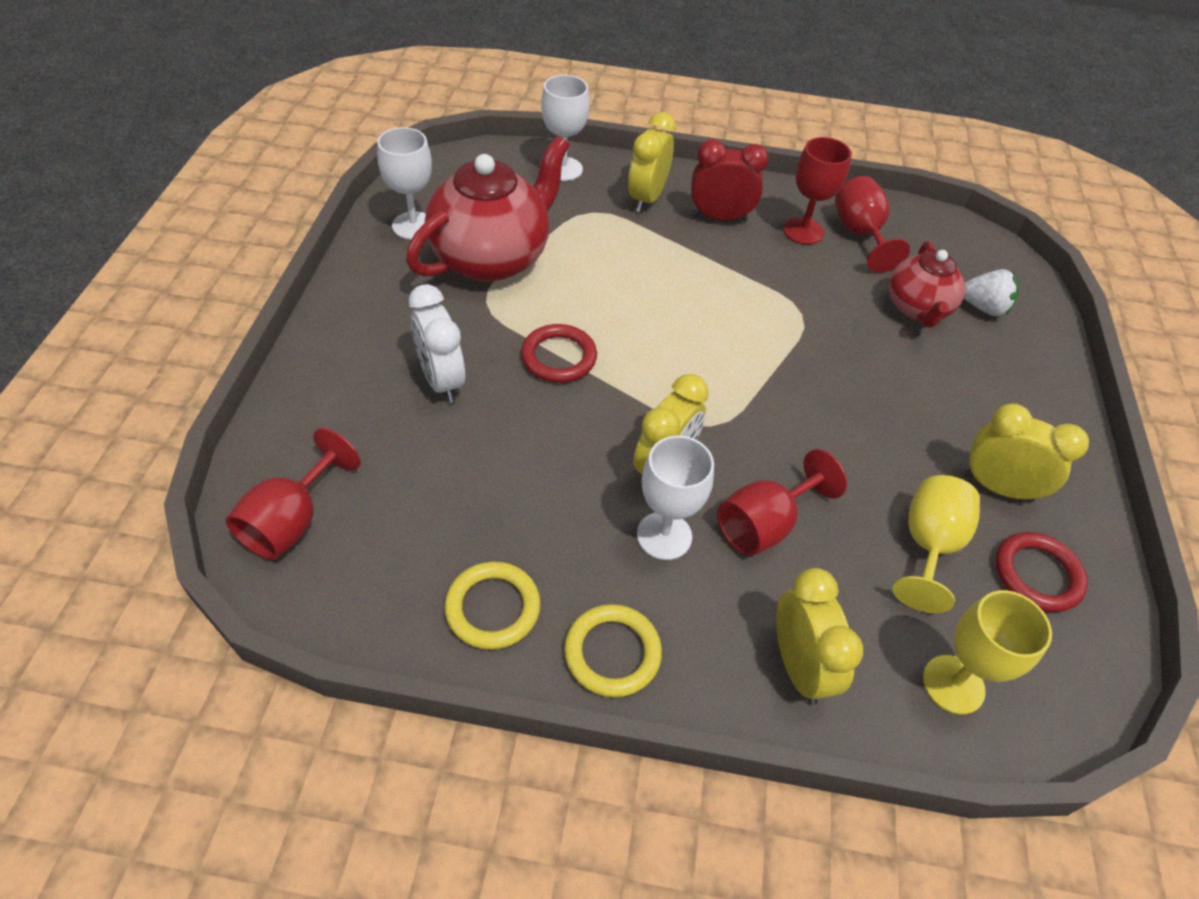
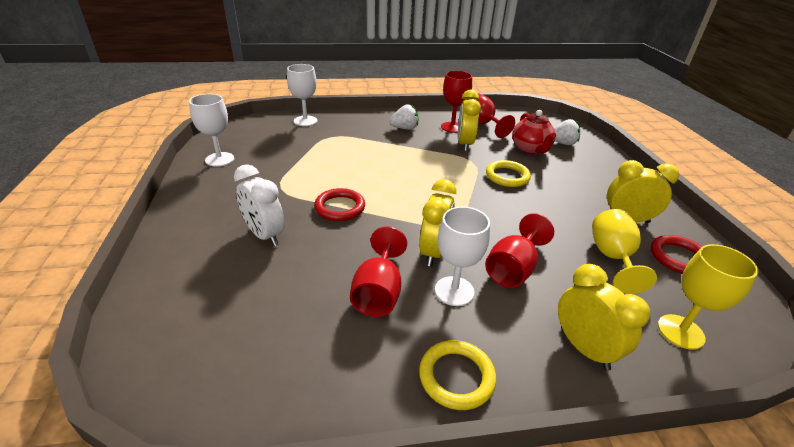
camera: 15 degrees left, 15 degrees down
red goblet [226,428,361,560] -> red goblet moved to [350,226,407,317]
red teapot [406,136,570,282] -> none
yellow ring [444,561,541,650] -> yellow ring moved to [486,160,531,187]
yellow clock [628,112,676,212] -> yellow clock moved to [458,90,481,151]
red clock [691,139,769,221] -> white strawberry [389,104,418,130]

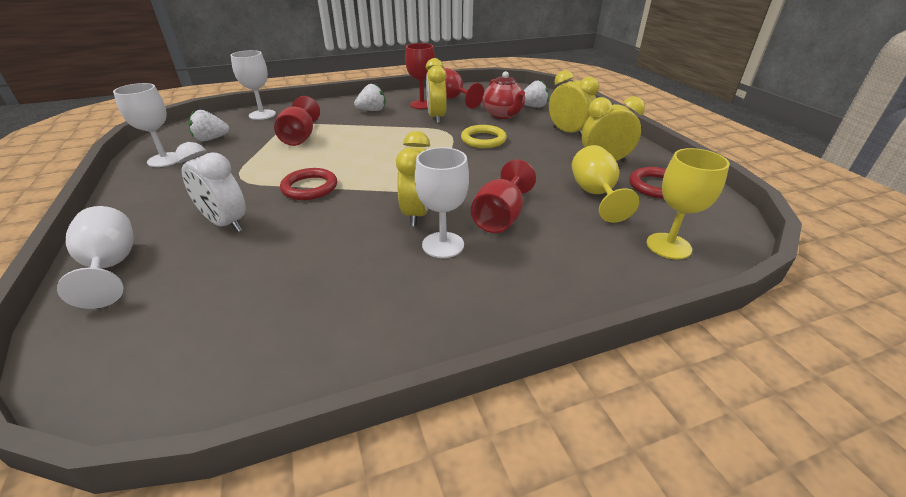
camera: 10 degrees left, 0 degrees up
red goblet [350,226,407,317] -> red goblet moved to [274,96,320,146]
yellow ring [419,340,496,410] -> none
yellow clock [558,264,650,371] -> yellow clock moved to [549,70,599,137]
none -> white goblet [57,206,134,309]
none -> white strawberry [188,110,230,141]

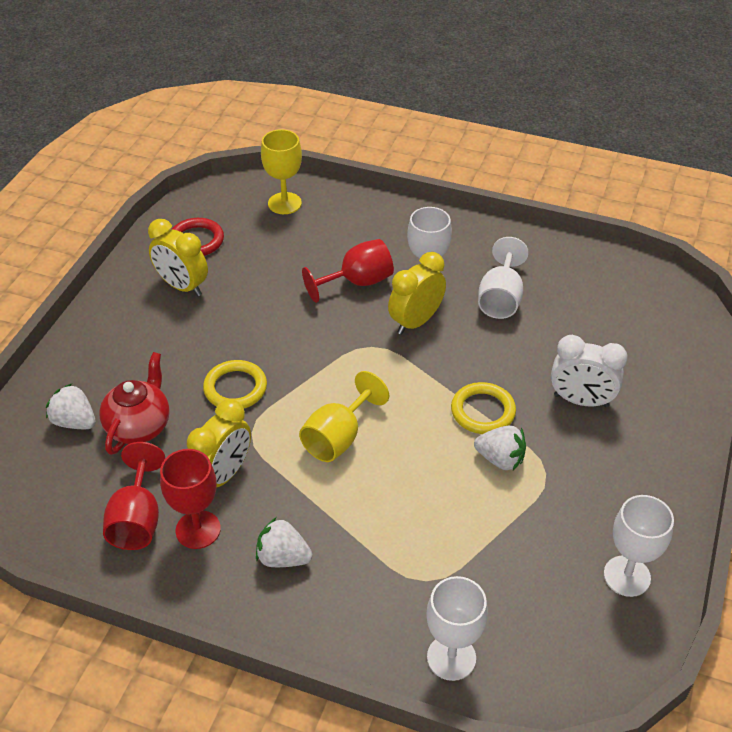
camera: 140 degrees left, 10 degrees up
white goblet [57,206,134,309] -> white goblet moved to [478,237,529,319]
white clock [175,142,246,232] -> white clock turned 120 degrees clockwise [551,335,628,407]
white strawberry [188,110,230,141] -> white strawberry moved to [474,426,526,470]
red goblet [274,96,320,146] -> none
red ring [280,168,337,200] -> yellow ring [451,382,516,434]
yellow clock [549,70,599,137] -> none
yellow goblet [572,145,640,223] -> yellow goblet moved to [299,371,389,462]

